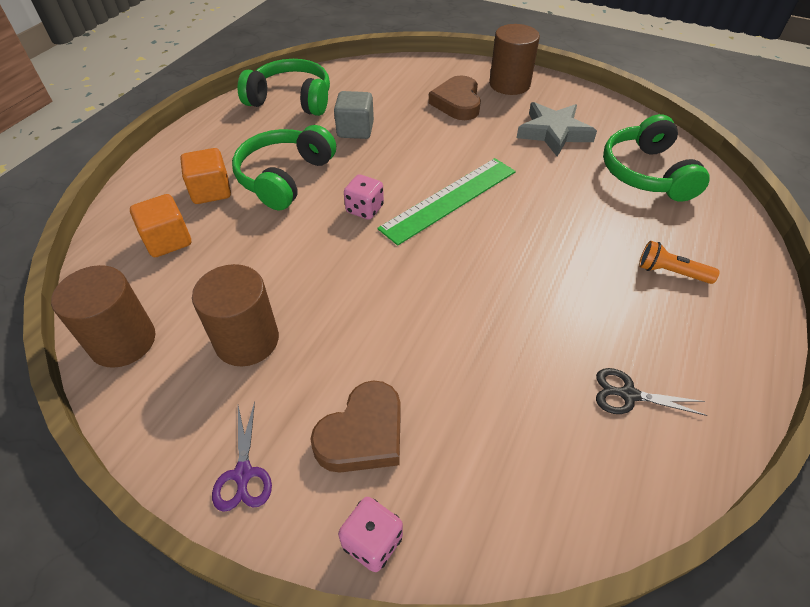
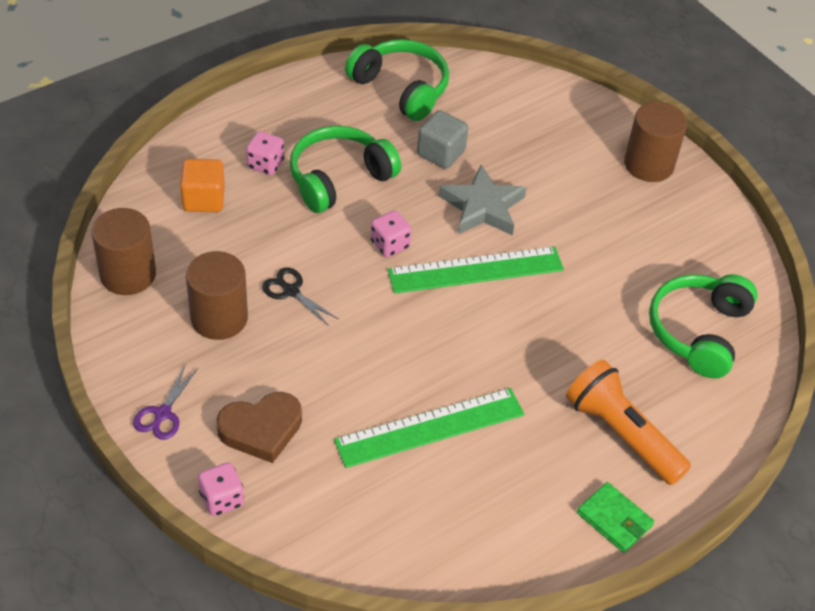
camera: 25 degrees right, 0 degrees up
orange cube [181,148,231,204] -> pink dice [246,131,284,175]
brown heart [429,75,481,120] -> none
grey star [517,102,597,157] -> grey star moved to [439,165,527,235]
black scissors [596,368,707,416] -> black scissors moved to [262,267,338,326]
orange flashlight [639,241,720,284] -> orange flashlight [566,360,691,485], size x1.88
none -> green ruler [334,388,524,468]
none -> green wallet [577,482,654,553]

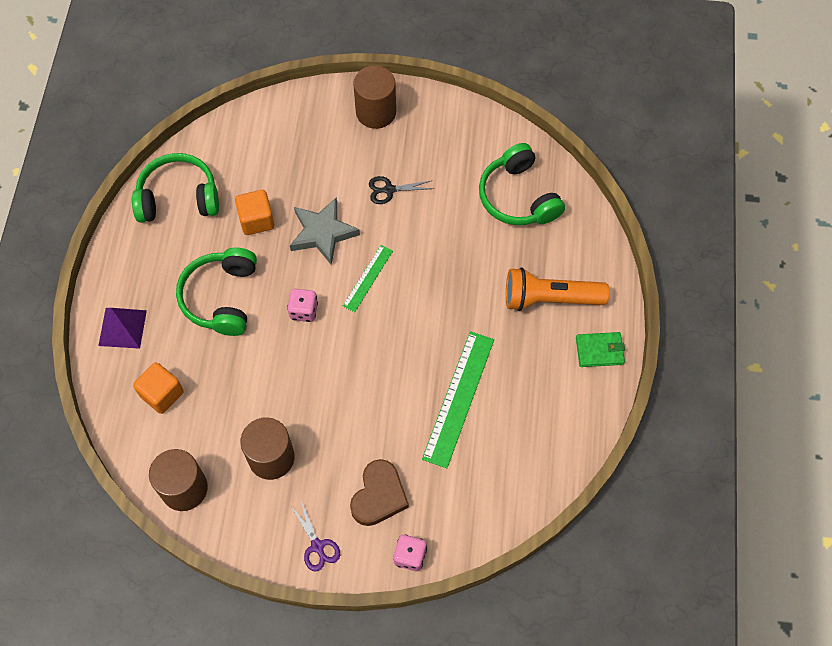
camera: 45 degrees left, 15 degrees up
pink dice [246,131,284,175] -> none
black scissors [262,267,338,326] -> black scissors moved to [369,176,433,204]
green ruler [388,246,564,294] -> green ruler [343,245,393,312], size x0.56
grey cube [417,110,468,169] -> orange cube [235,190,274,235]
none -> purple pyramid [98,308,147,349]

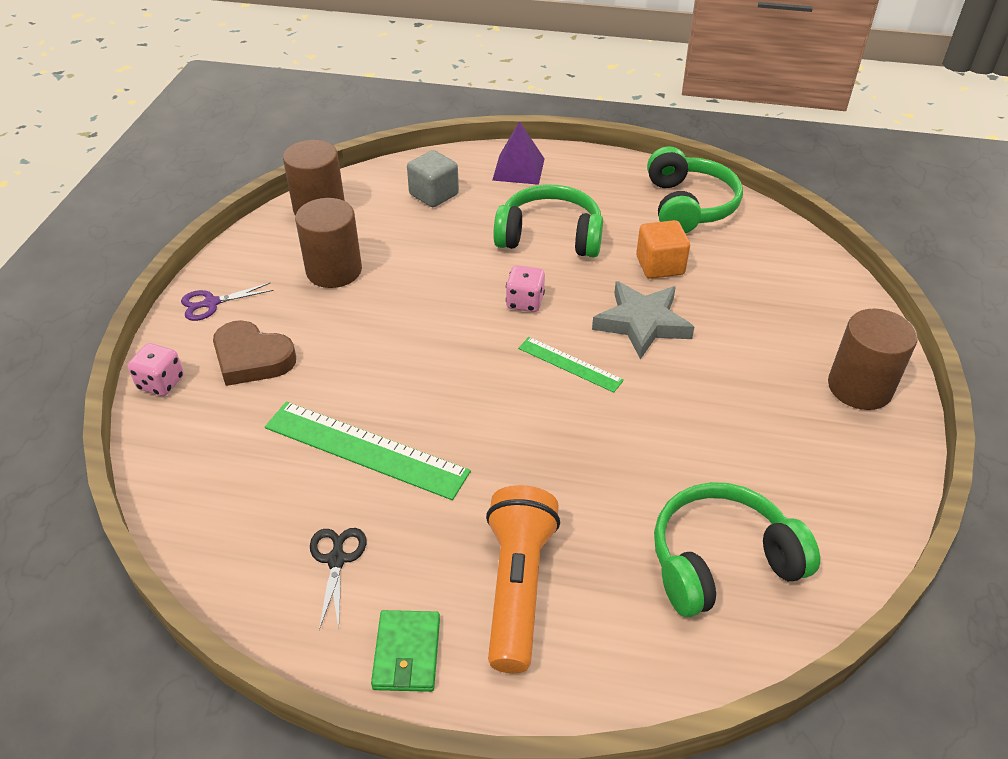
camera: 95 degrees right, 20 degrees down
orange cube [133,362,184,414] -> grey cube [407,150,459,207]
black scissors [369,176,433,204] -> black scissors moved to [310,528,366,630]

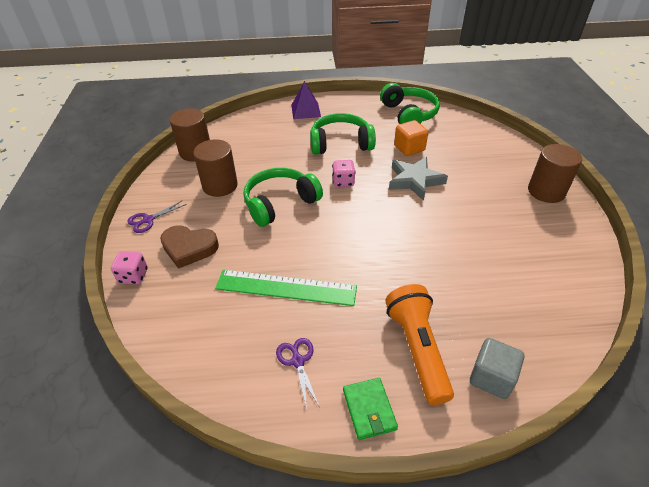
camera: 15 degrees left, 0 degrees up
black scissors [310,528,366,630] -> purple scissors [276,338,319,409]
grey cube [407,150,459,207] -> grey cube moved to [470,338,524,399]
green ruler [518,337,624,393] -> none
green headphones [654,482,820,617] -> green headphones moved to [243,168,323,227]

